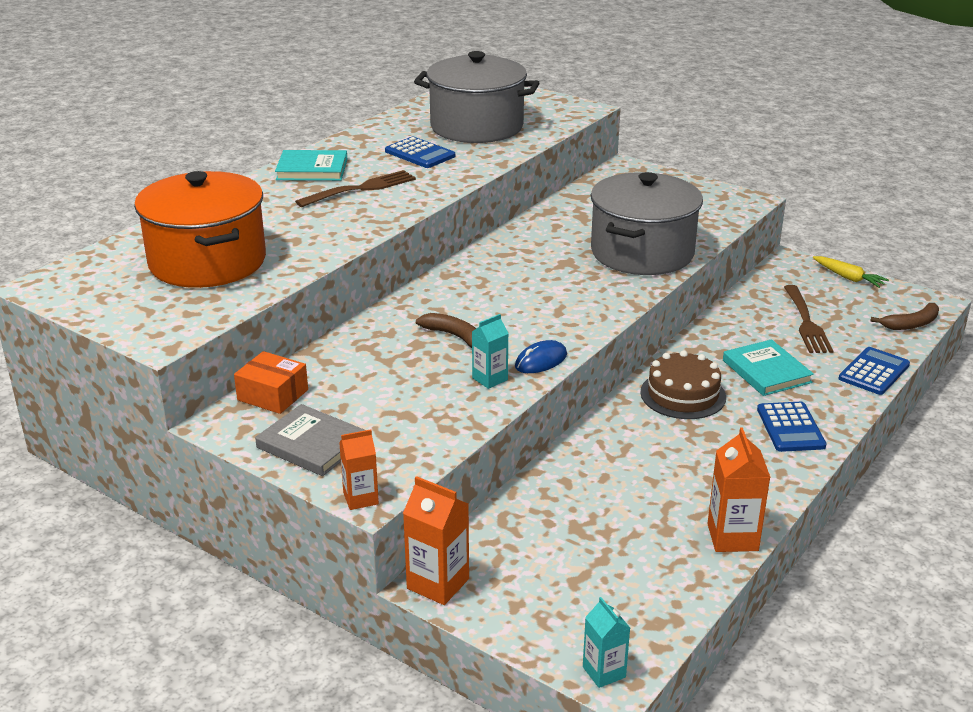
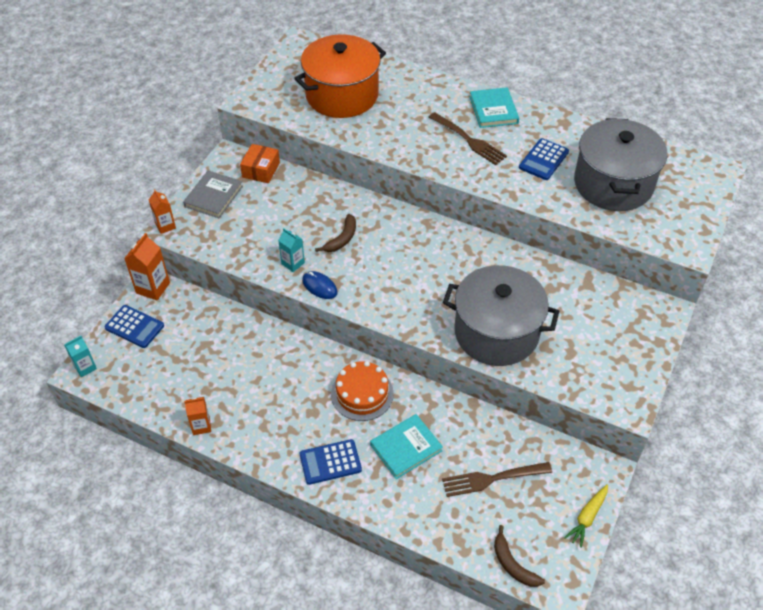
camera: 80 degrees right, 20 degrees up
brown cake [640,350,726,419] -> orange cake [331,361,394,421]
orange carton [707,427,770,552] -> orange carton [184,397,211,435], size x0.64
blue calculator [839,347,910,395] -> blue calculator moved to [104,305,164,348]

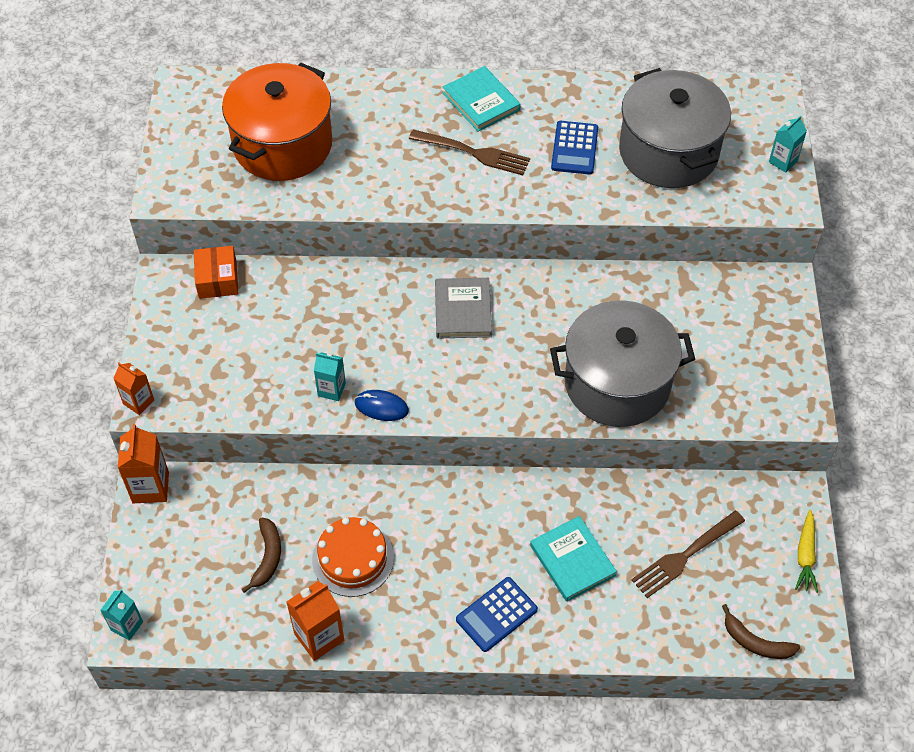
camera: 25 degrees left, 5 degrees up
blue calculator [104,305,164,348] -> none
grey book [183,170,243,218] -> grey book moved to [435,278,492,339]
orange carton [184,397,211,435] -> orange carton [287,581,344,661], size x1.55
brown banana [315,214,356,252] -> brown banana moved to [242,518,281,593]
orange cake [331,361,394,421] -> orange cake moved to [312,517,394,597]
turquoise book [370,414,443,479] -> turquoise book turned 60 degrees counterclockwise [530,516,617,602]
none -> turquoise carton [769,116,807,173]

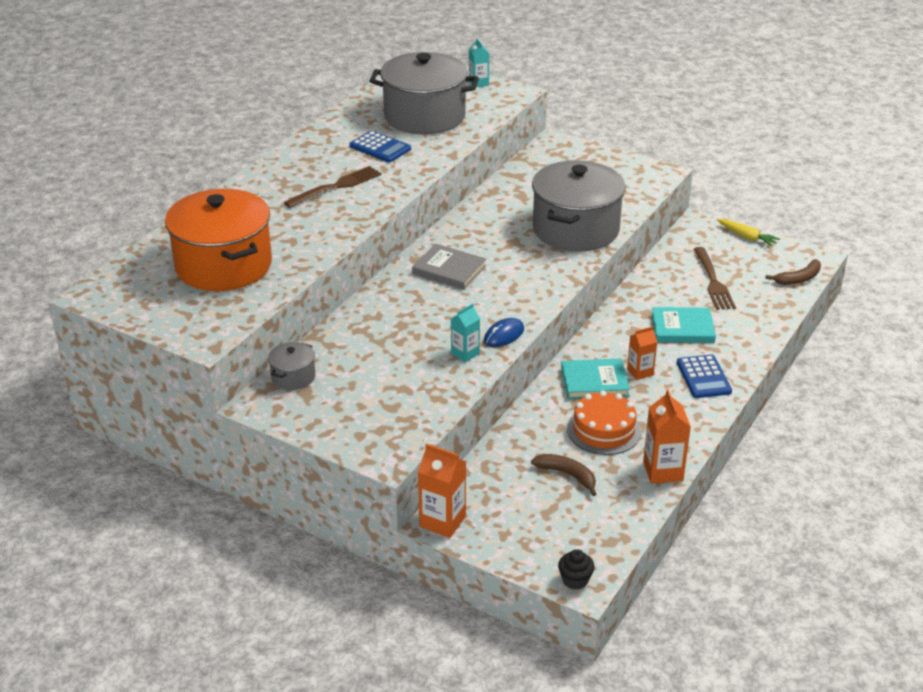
camera: 60 degrees left, 20 degrees down
turquoise carton [100,590,143,641] -> black cupcake [558,549,595,590]
orange carton [113,363,154,415] -> orange carton moved to [627,326,657,380]
orange box [194,246,238,299] -> grey pot [268,342,315,390]
turquoise book [443,66,521,132] -> turquoise book moved to [561,358,630,399]

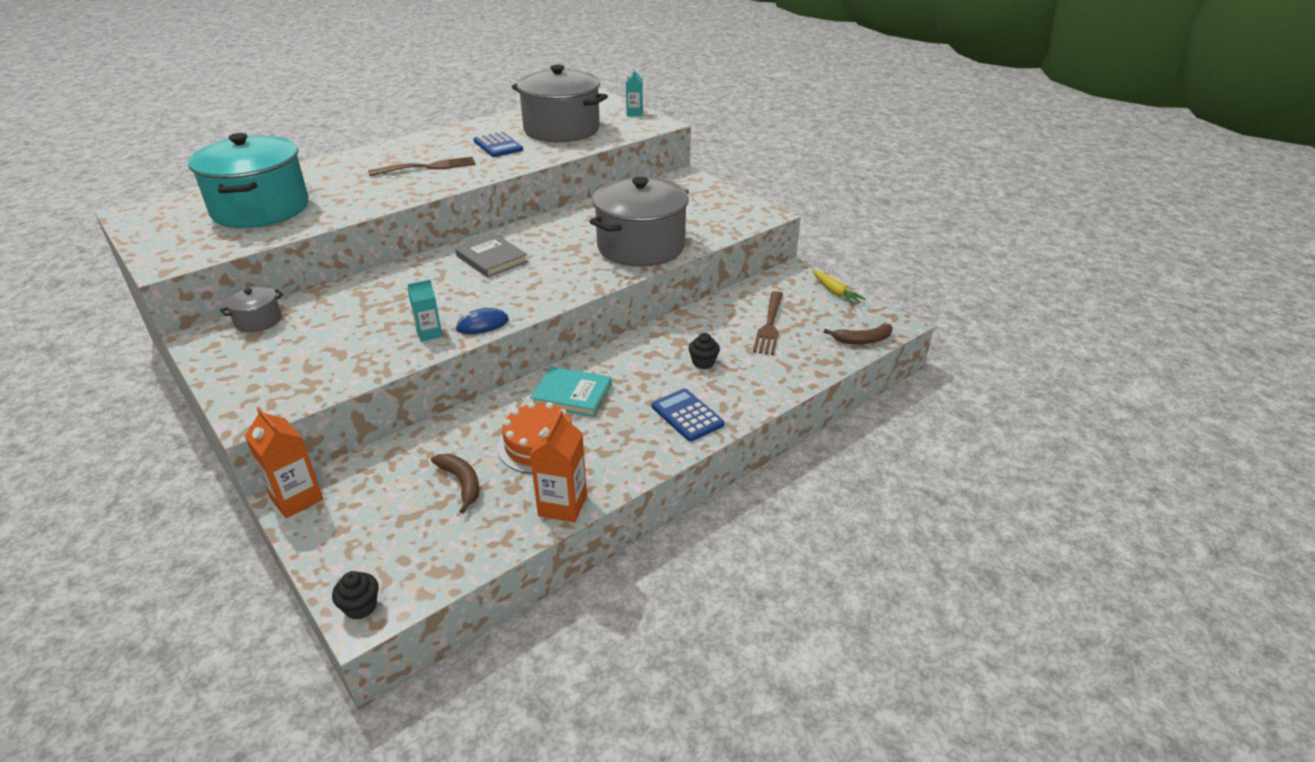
camera: 20 degrees right, 0 degrees up
orange pot [165,189,272,291] -> turquoise pot [188,133,309,228]
orange carton [627,326,657,380] -> none
turquoise book [651,307,716,343] -> black cupcake [689,333,720,369]
blue calculator [677,354,732,398] -> blue calculator turned 135 degrees clockwise [652,389,724,442]

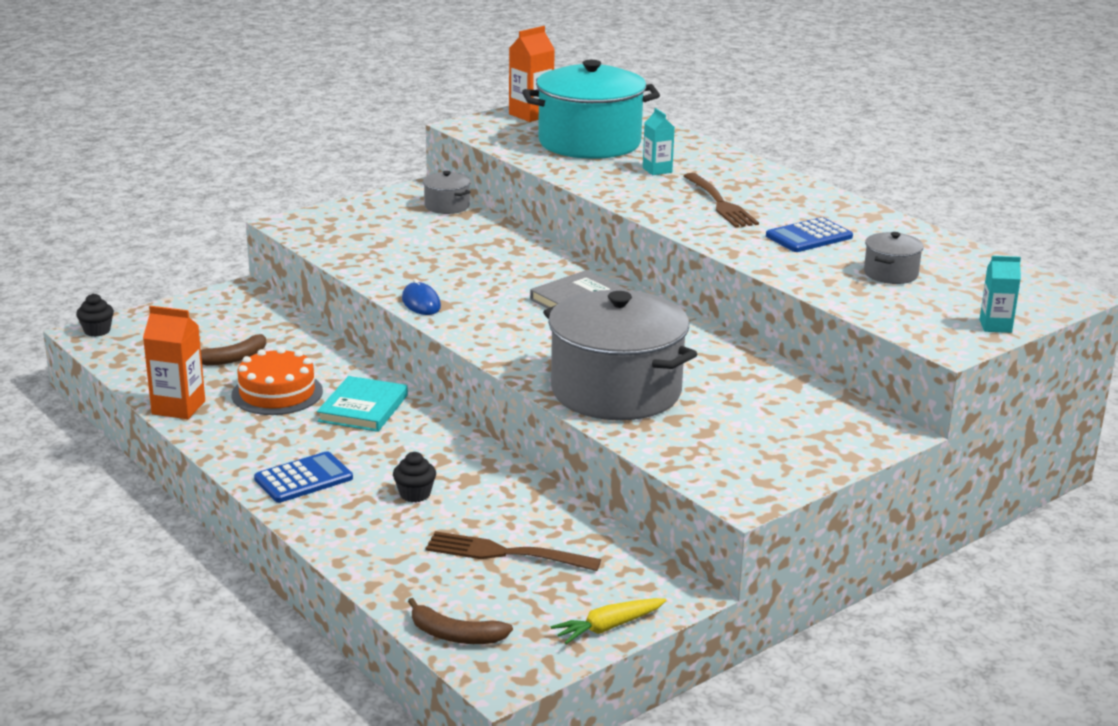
camera: 90 degrees right, 10 degrees down
orange carton [245,407,323,518] -> orange carton moved to [509,26,555,122]
turquoise carton [407,279,443,342] -> turquoise carton moved to [643,108,675,175]
grey pot [512,65,608,142] -> grey pot [864,232,924,284], size x0.44
brown banana [824,324,893,344] -> brown banana turned 60 degrees counterclockwise [408,598,513,644]

